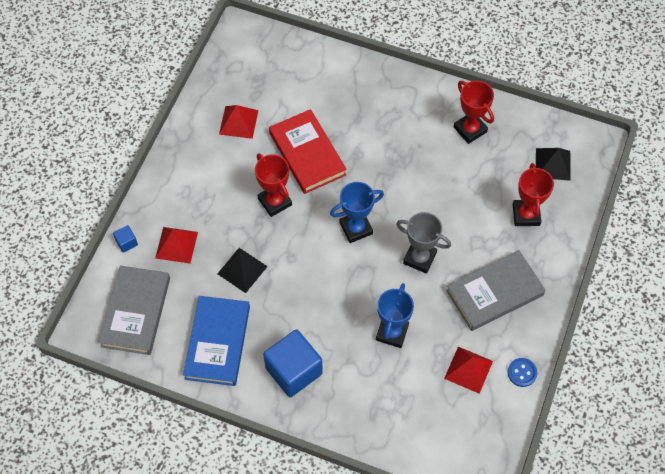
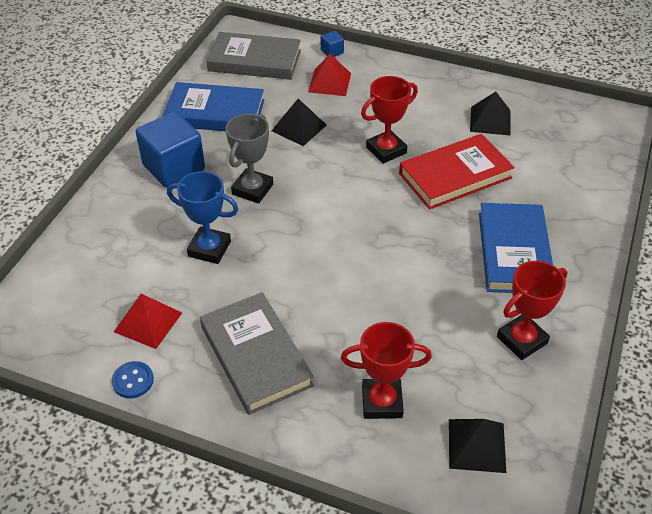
camera: 90 degrees right, 15 degrees down
red pyramid [219,105,258,139] -> black pyramid [470,92,511,136]
blue trophy [330,182,384,243] -> none
grey trophy [396,212,451,274] -> grey trophy moved to [226,114,273,204]
none -> blue book [479,203,553,293]

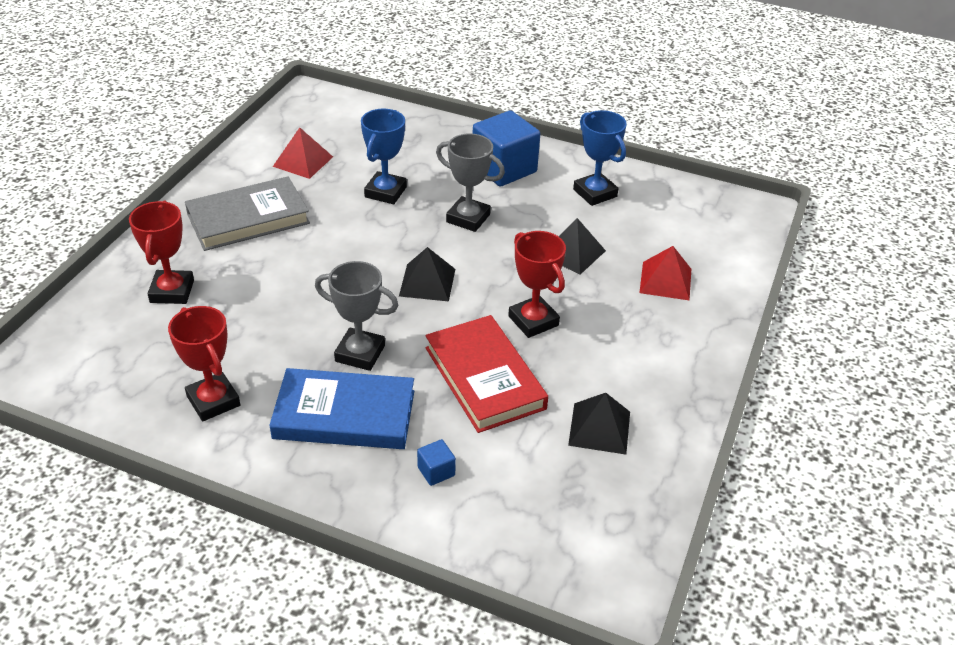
camera: 90 degrees right, 5 degrees down
blue button [112,361,154,398] -> none
blue book [163,82,264,131] -> blue trophy [573,110,627,206]
grey book [206,32,301,80] -> none
blue cube [321,31,344,57] -> blue cube moved to [417,439,456,486]
black pyramid [449,419,506,473] -> black pyramid moved to [399,247,455,301]
none -> grey trophy [315,261,398,371]

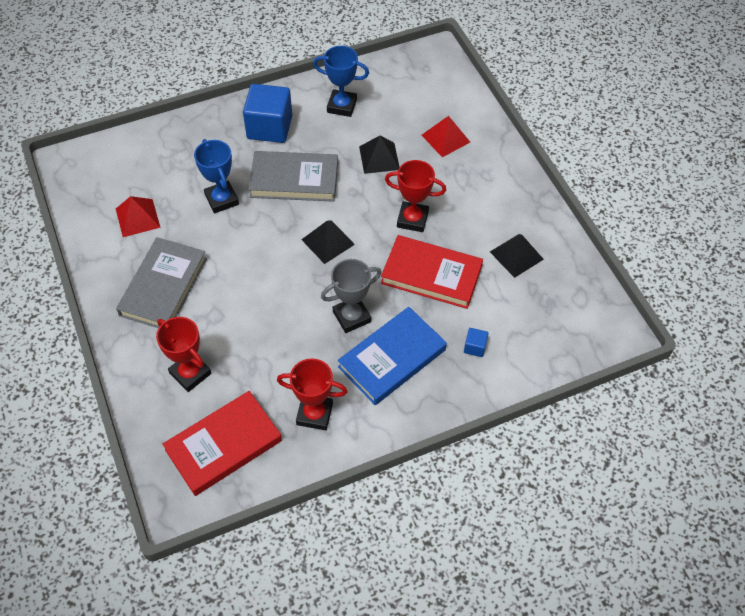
camera: 45 degrees left, 15 degrees up
grey trophy [436,134,505,232] -> grey book [249,151,338,202]
none -> red book [162,391,282,496]

